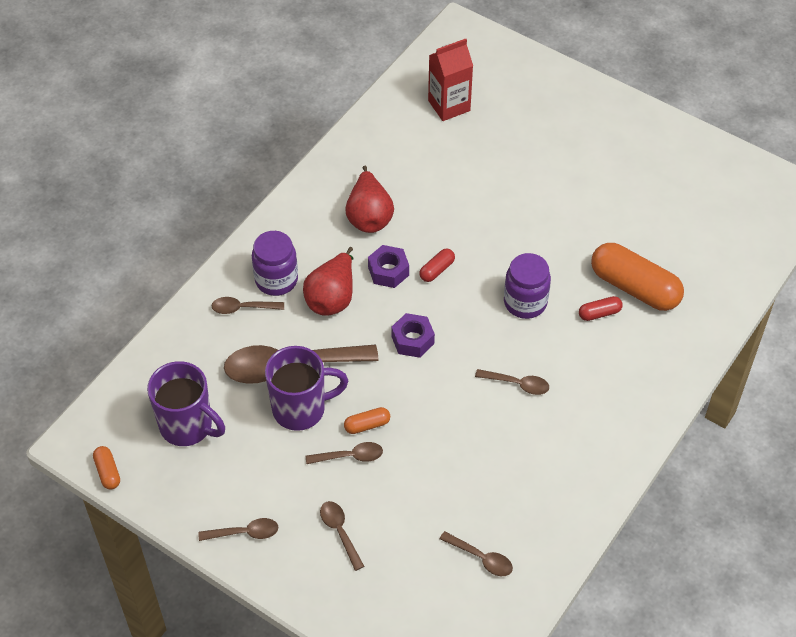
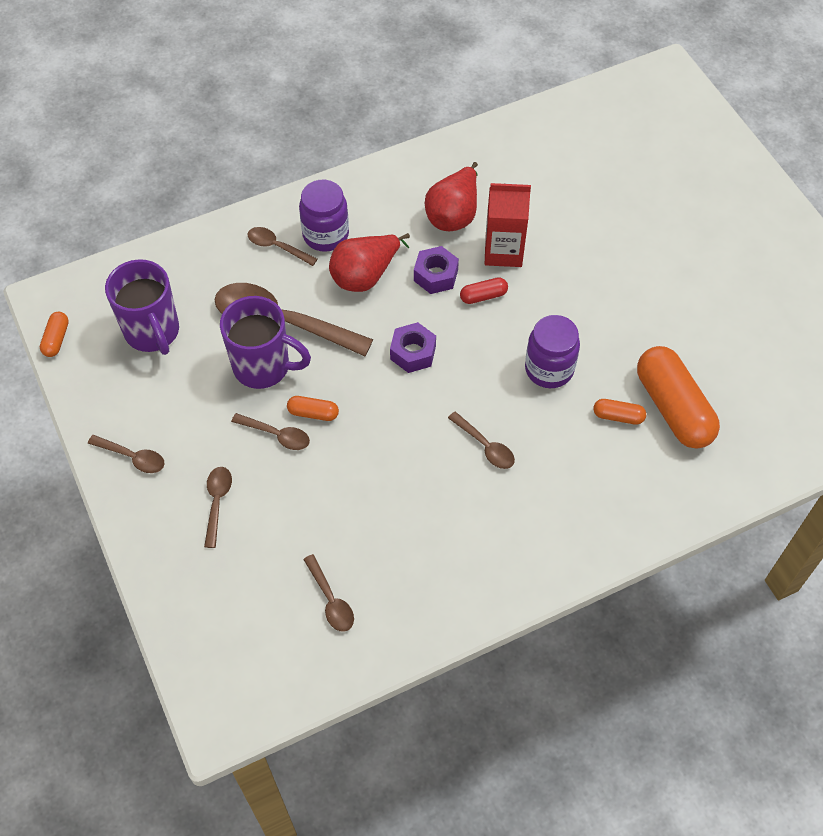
camera: 30 degrees right, 5 degrees up
red carton [428,39,473,121] -> red carton moved to [485,183,531,267]
red capsule [579,296,623,321] -> orange capsule [593,399,646,425]

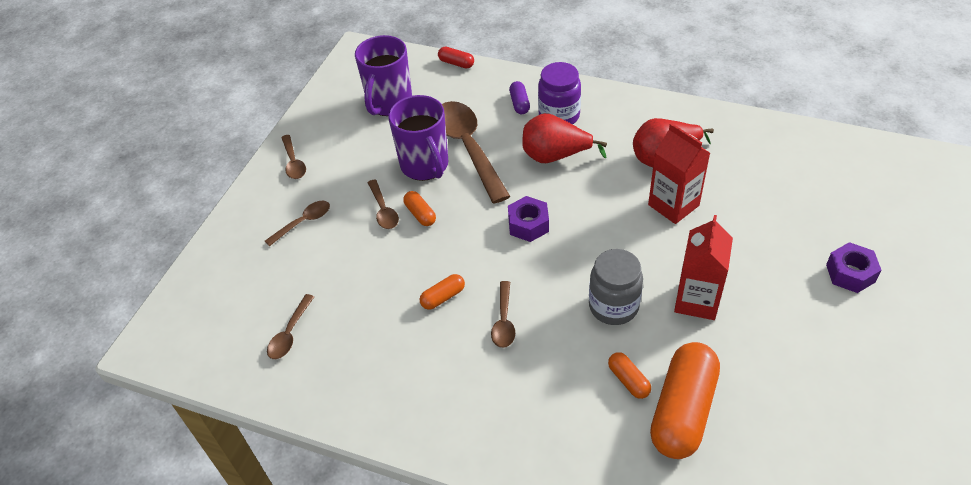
camera: 50 degrees right, 10 degrees down
orange capsule [40,312,69,357] -> orange capsule moved to [419,274,465,310]
brown spoon [248,227,317,266] -> purple capsule [509,81,530,114]
purple nut [414,246,459,294] -> purple nut moved to [826,242,881,293]
red capsule [460,277,508,304] -> red capsule moved to [438,47,474,68]
purple jar [525,315,580,388] -> grey jar [589,249,643,325]
none -> red carton [674,215,733,320]

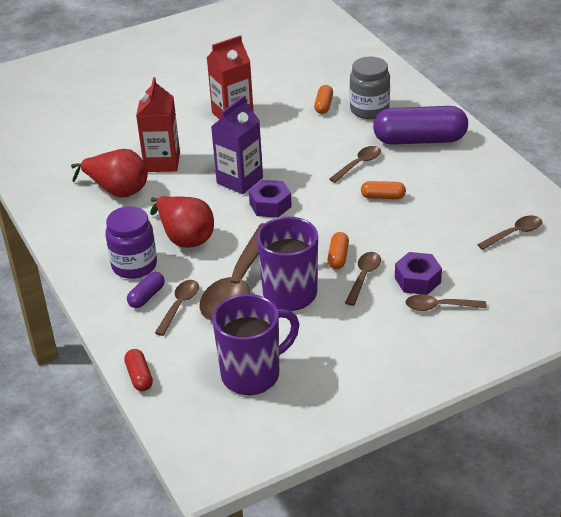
camera: 140 degrees left, 10 degrees down
brown spoon [281,135,306,179] -> brown spoon moved to [155,280,199,336]
grey jar [589,249,643,325] -> grey jar moved to [350,57,390,119]
orange capsule [650,342,720,459] -> none
purple nut [826,242,881,293] -> purple nut moved to [395,252,442,295]
none -> purple carton [211,95,263,194]
none -> purple capsule [373,106,468,145]

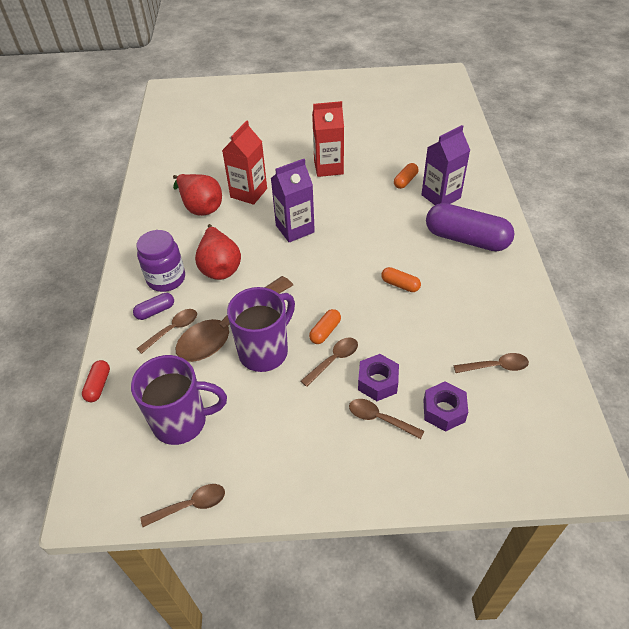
camera: 25 degrees right, 10 degrees up
purple nut [249,180,292,218] -> purple nut moved to [424,381,468,432]
brown spoon [329,146,381,183] -> brown spoon moved to [141,484,225,527]
grey jar [350,57,390,119] -> purple carton [421,125,470,205]

